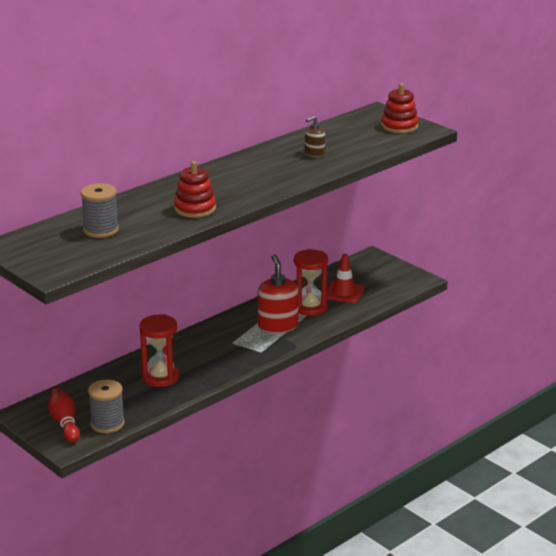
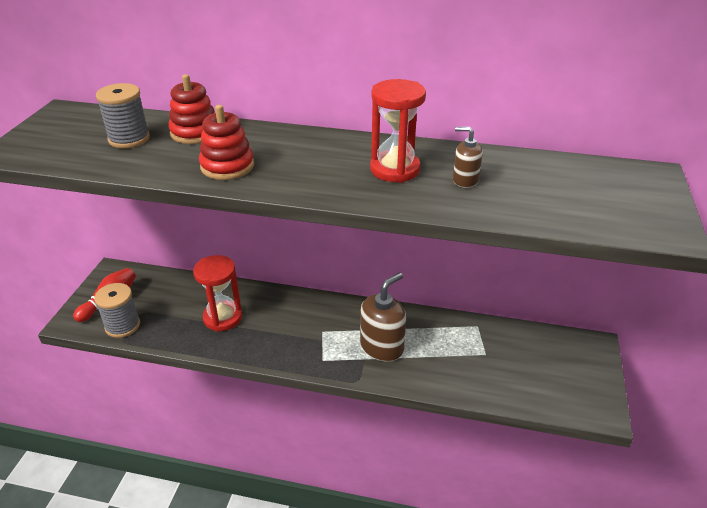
camera: 55 degrees right, 10 degrees up
red soap dispenser [258,254,299,333] -> brown soap dispenser [360,272,406,362]
red hourglass [294,249,328,316] -> red hourglass moved to [370,79,426,183]
red traffic cone [326,254,364,303] -> none
red stacking toy [381,83,419,133] -> red stacking toy moved to [168,74,215,144]

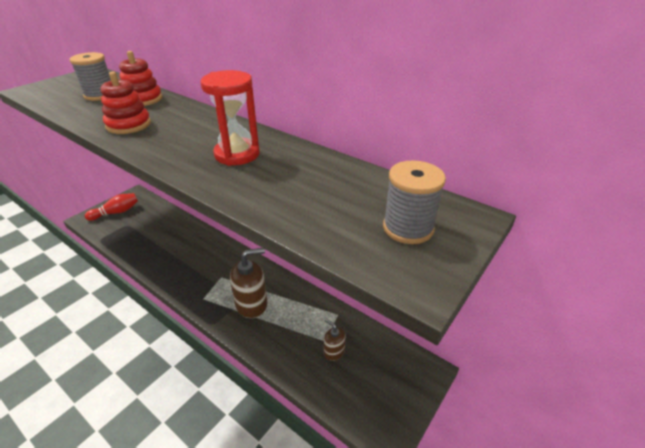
camera: 25 degrees right, 0 degrees up
grey spool [94,283,140,338] -> grey spool moved to [383,160,446,244]
red hourglass [193,255,242,332] -> none
brown soap dispenser [453,127,483,188] -> brown soap dispenser moved to [324,319,346,361]

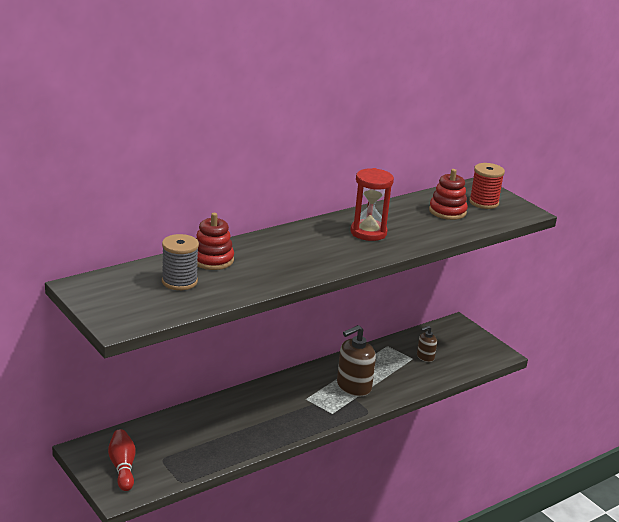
camera: 75 degrees left, 10 degrees down
red stacking toy [100,72,151,134] -> red stacking toy moved to [429,169,468,220]
brown soap dispenser [230,248,267,318] -> brown soap dispenser turned 120 degrees counterclockwise [337,325,376,396]
grey spool [383,160,446,244] -> red spool [469,163,505,209]

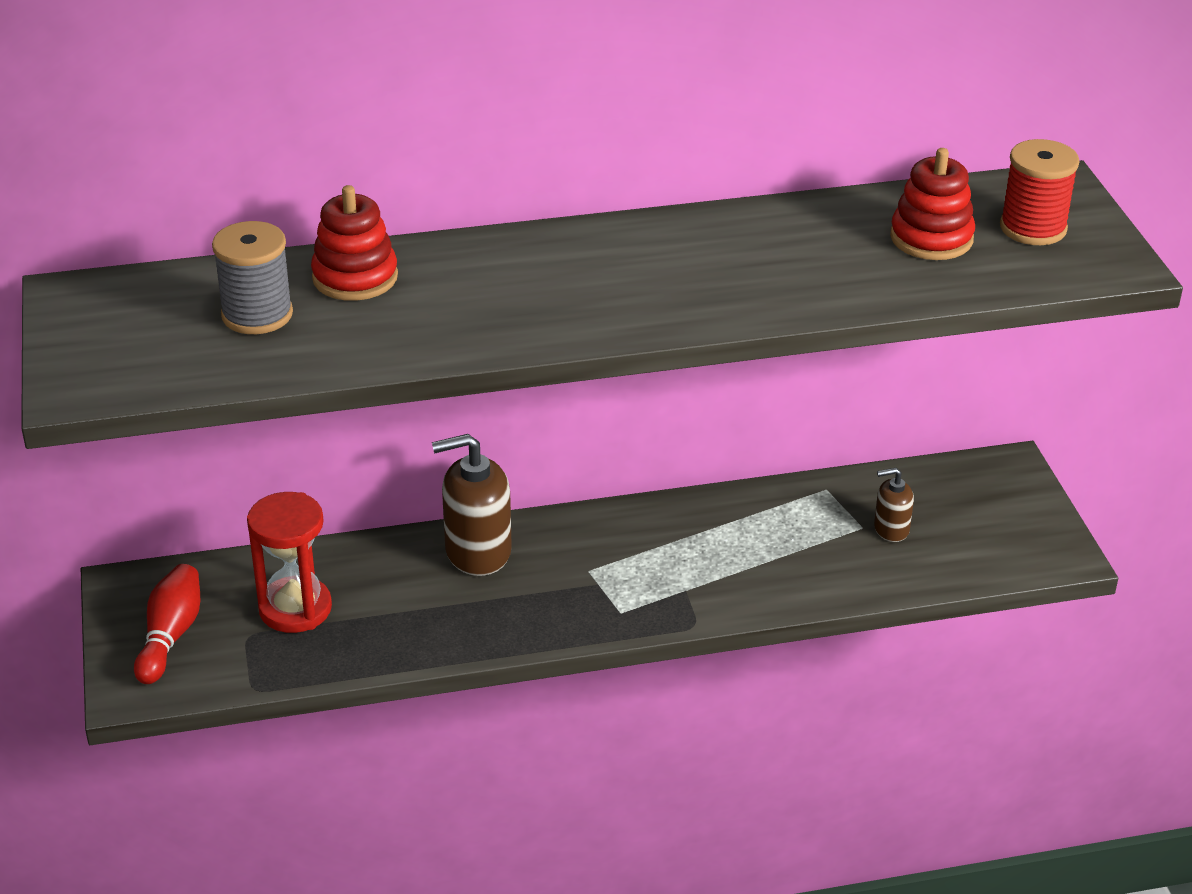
camera: 25 degrees right, 10 degrees up
brown soap dispenser [337,325,376,396] -> brown soap dispenser moved to [432,434,512,576]
red hourglass [350,168,394,241] -> red hourglass moved to [247,492,332,633]

